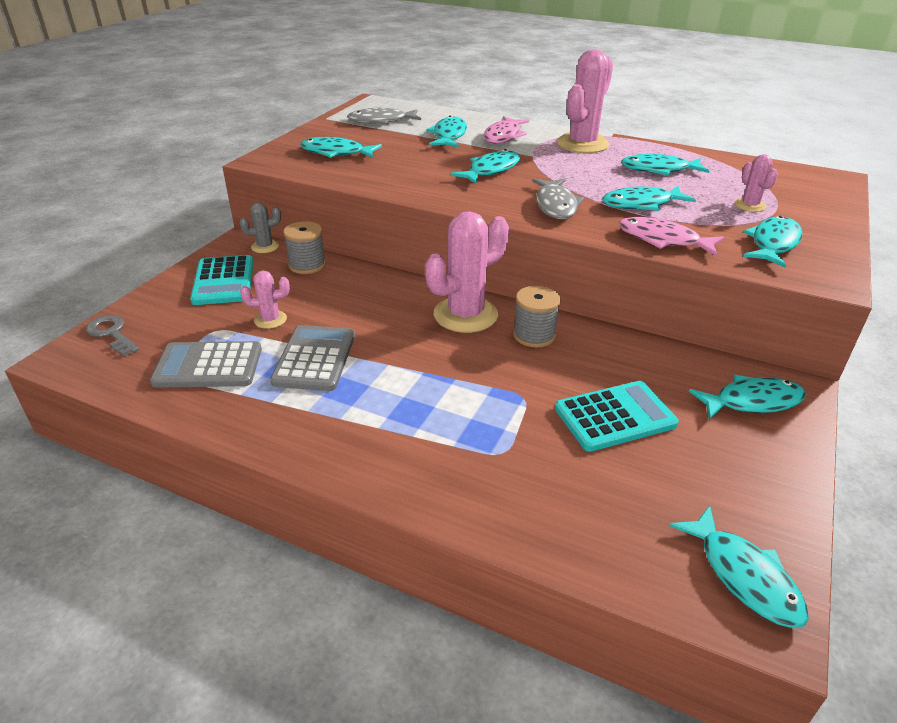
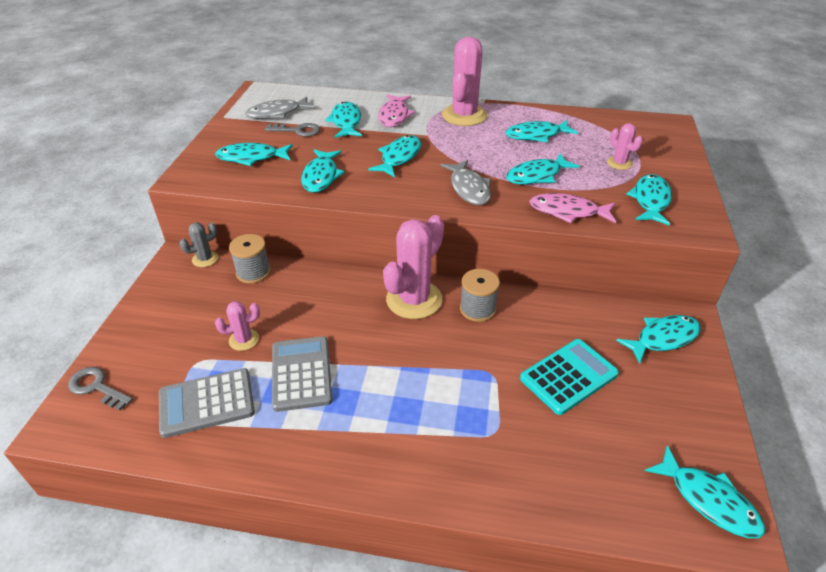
camera: 15 degrees left, 5 degrees up
turquoise calculator [190,255,253,305] -> none
none -> grey key [265,123,320,137]
none -> turquoise fish [301,149,345,193]

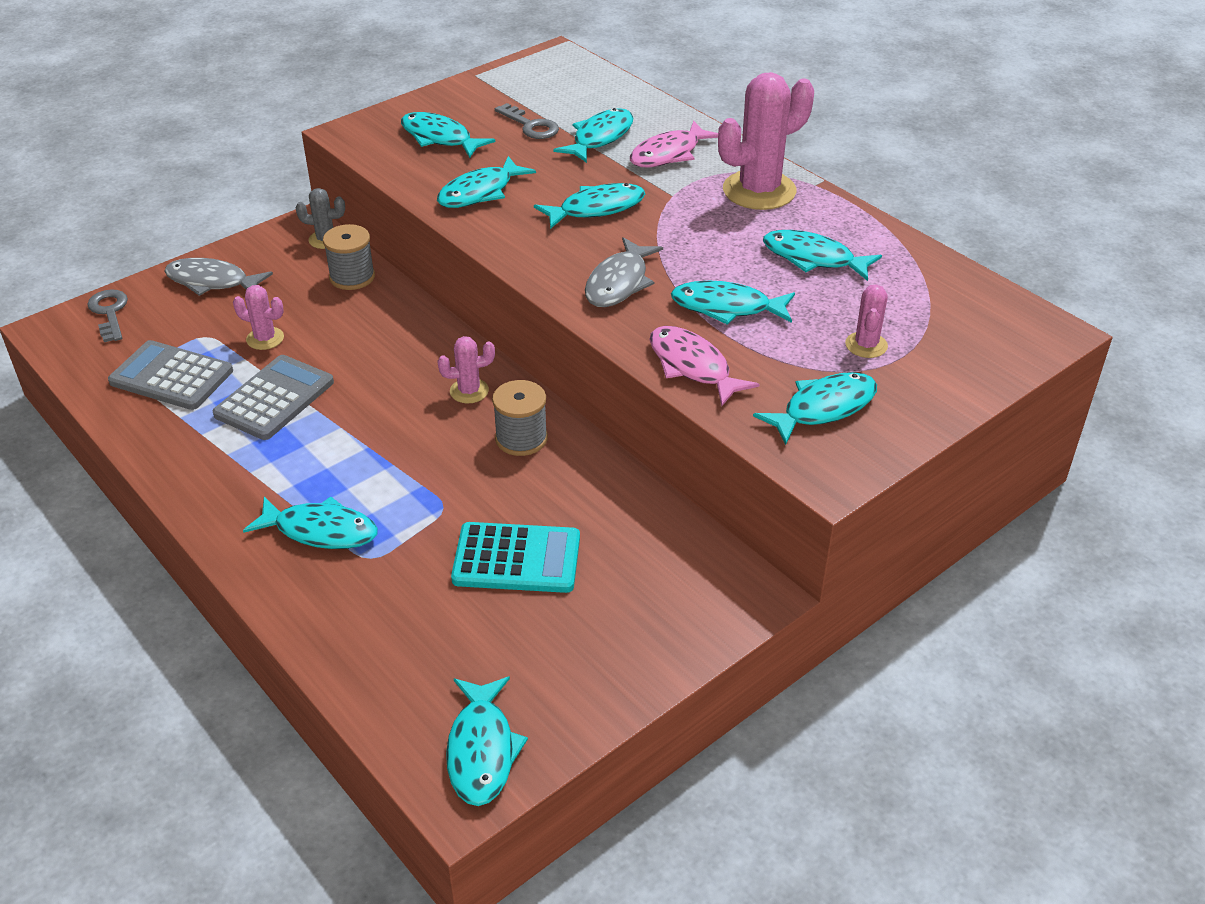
camera: 40 degrees right, 0 degrees up
grey fish [245,96,315,119] -> grey fish moved to [164,258,273,296]
pink cactus [383,215,444,319] -> pink cactus [437,336,495,404], size x0.49
turquoise fish [616,315,701,364] -> turquoise fish moved to [243,496,378,549]

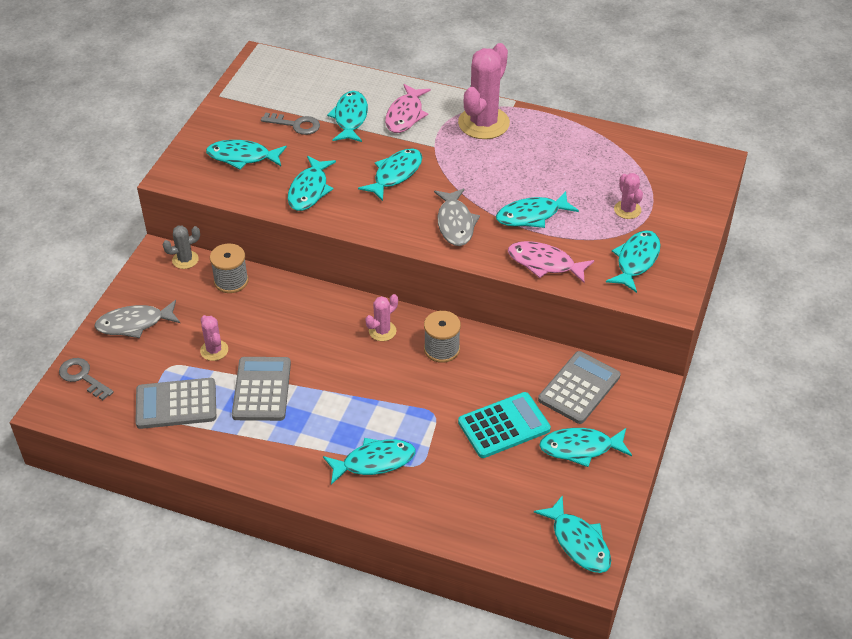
camera: 30 degrees left, 5 degrees up
pink cactus [233,285,284,350] -> pink cactus turned 75 degrees clockwise [200,315,228,361]
turquoise fish [763,230,882,281] -> turquoise fish moved to [539,428,632,467]
none -> grey calculator [538,351,620,424]

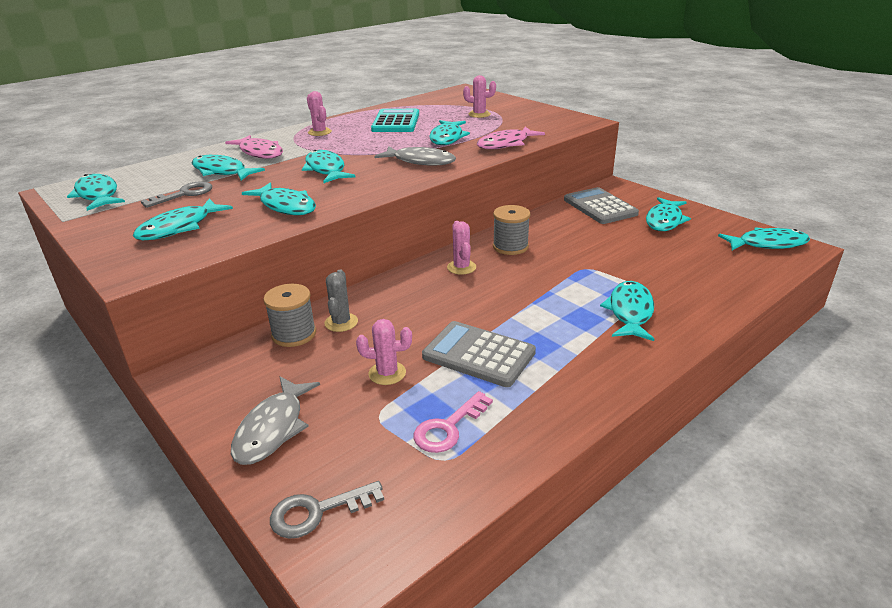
camera: 60 degrees left, 15 degrees down
grey calculator [135,378,216,429] -> pink key [413,391,493,453]
grey cactus [163,225,200,269] -> grey cactus moved to [324,270,358,332]
pink cactus [458,43,510,139] -> pink cactus [307,91,332,136], size x0.49
turquoise calculator [458,392,551,458] -> turquoise calculator moved to [371,109,419,132]
turquoise fish [606,230,660,293] -> turquoise fish moved to [67,174,125,211]

